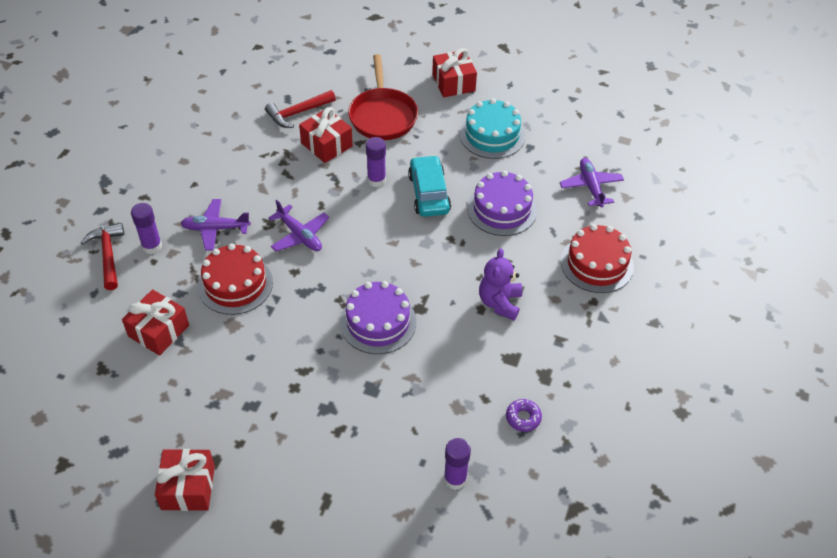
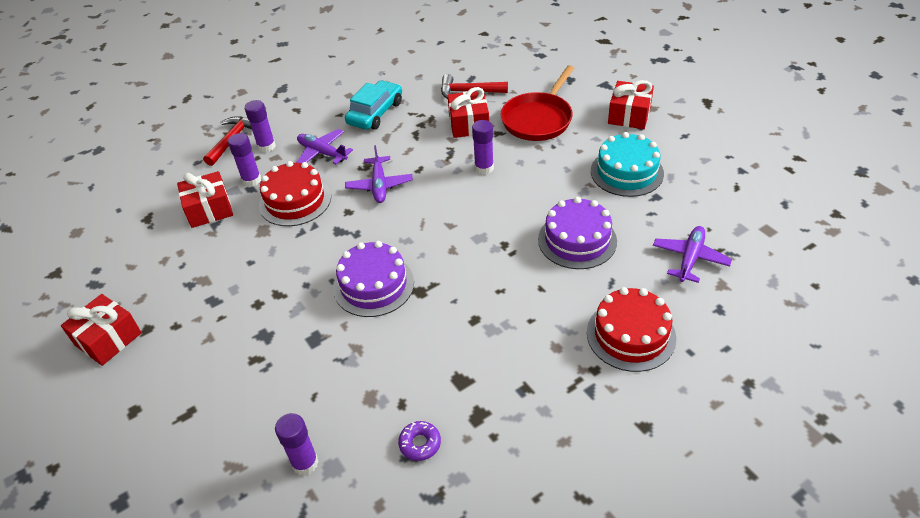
camera: 40 degrees right, 5 degrees down
turquoise car [408,155,451,217] -> turquoise car moved to [345,80,402,130]
purple teddy bear [479,248,522,320] -> none
none -> purple glue stick [228,133,261,187]

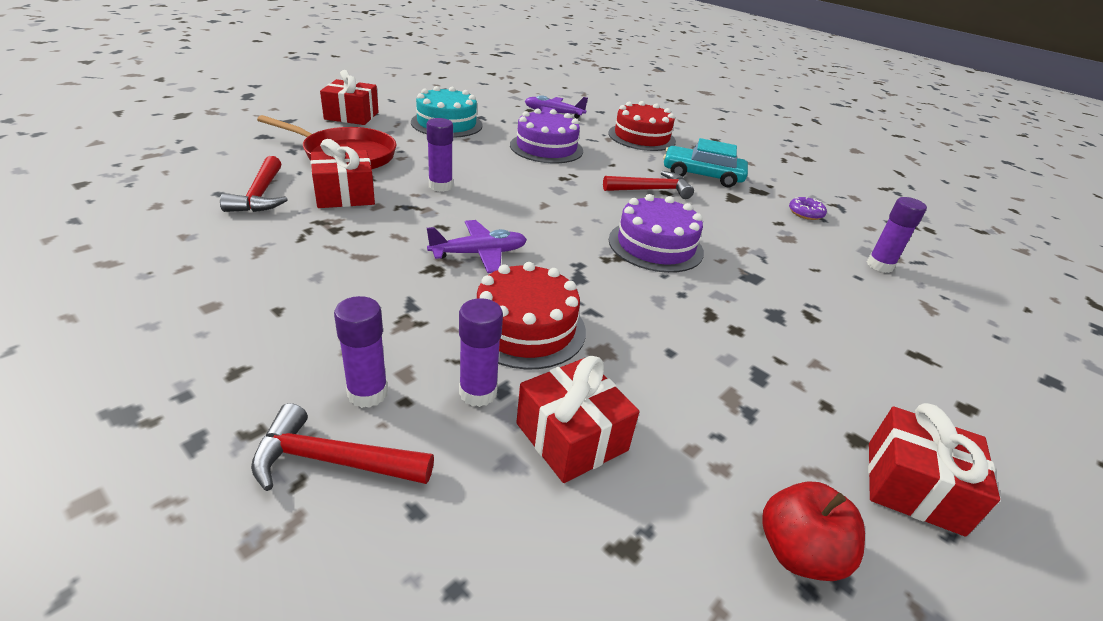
camera: 110 degrees left, 10 degrees down
purple plane [296,129,353,164] -> none
turquoise car [345,80,402,130] -> turquoise car moved to [663,138,748,187]
none -> red hammer [603,171,694,199]
none -> red apple [763,481,865,581]

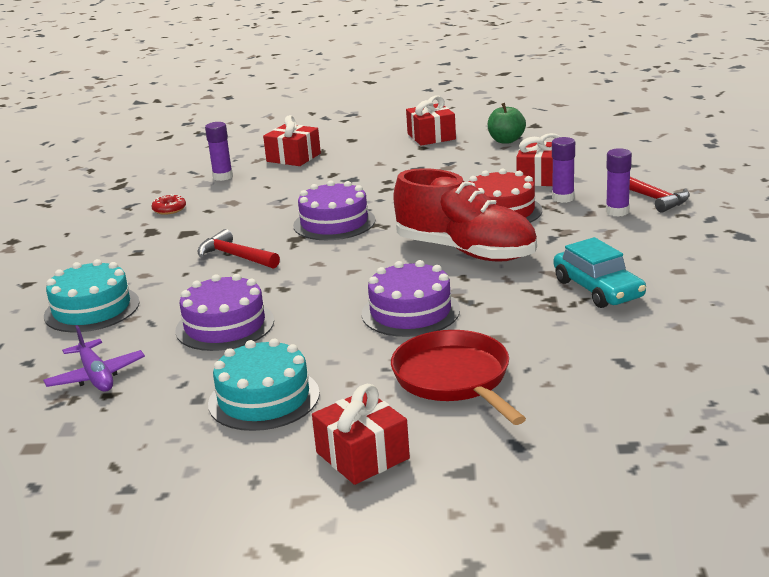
camera: 125 degrees left, 10 degrees down
red hammer [220,156,288,212] -> none
red gift [310,139,375,208] -> red gift moved to [263,115,321,166]
purple glue stick [426,118,453,192] -> purple cake [362,260,460,337]
purple plane [427,220,527,273] -> red shoe [393,168,537,262]
red cake [608,101,676,151] -> turquoise cake [44,259,140,332]
turquoise car [663,138,748,187] -> turquoise car moved to [554,237,646,308]
red apple [763,481,865,581] -> green apple [488,103,526,144]
purple donut [789,197,827,220] -> red donut [151,194,186,215]

